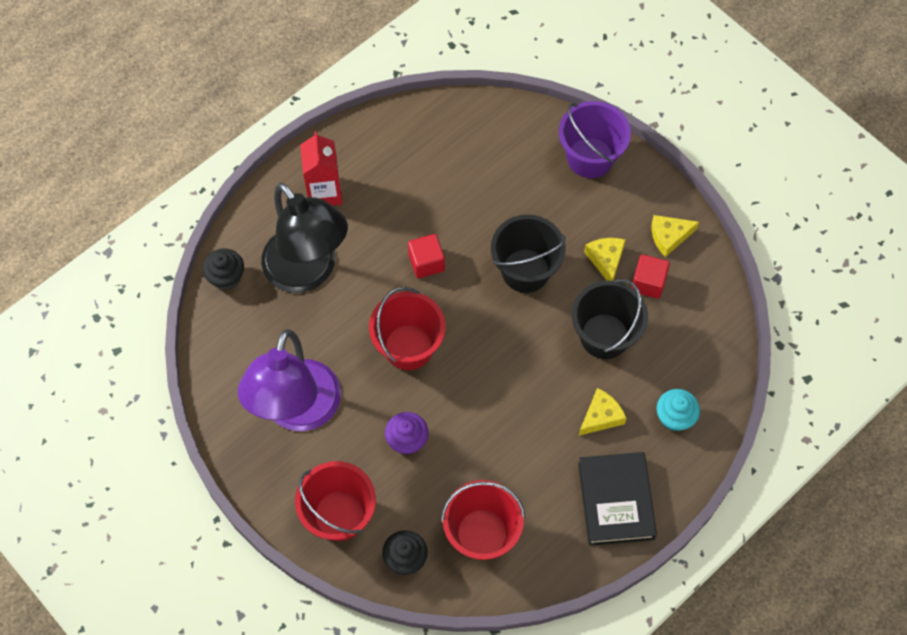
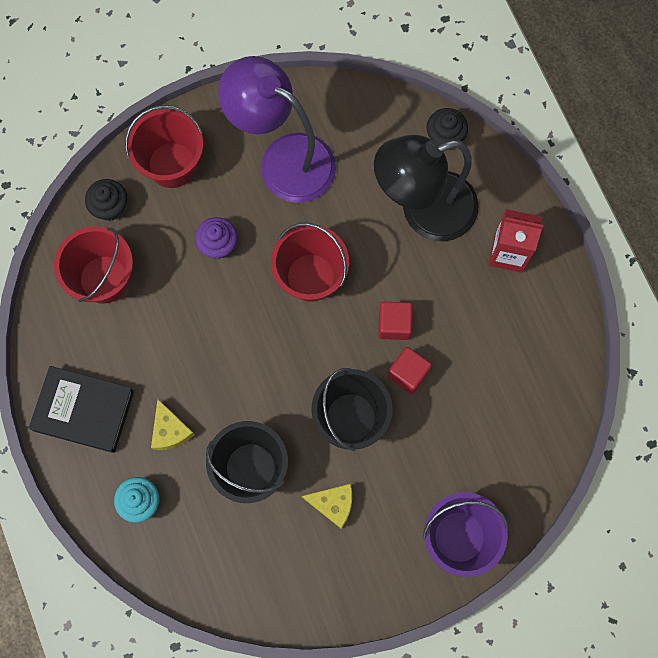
camera: 110 degrees right, 10 degrees up
red cube [631,254,670,299] -> red cube moved to [387,347,432,394]
yellow cheese [652,215,699,257] -> none

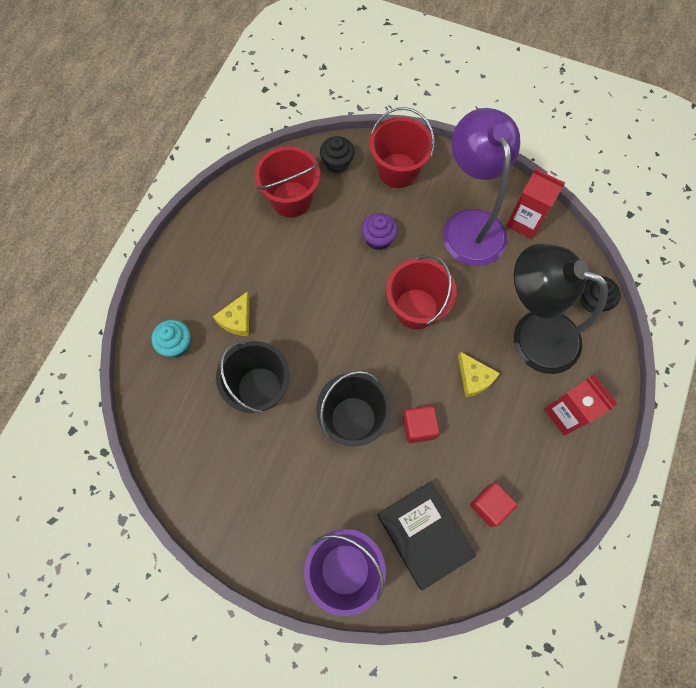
camera: 45 degrees right, 5 degrees down
black book [29,366,134,453] -> black book moved to [377,482,476,590]
yellow cheese [302,484,352,529] -> yellow cheese moved to [458,352,500,397]
red cube [378,302,413,340] -> red cube moved to [470,482,517,527]
none -> red carton [506,169,565,239]

